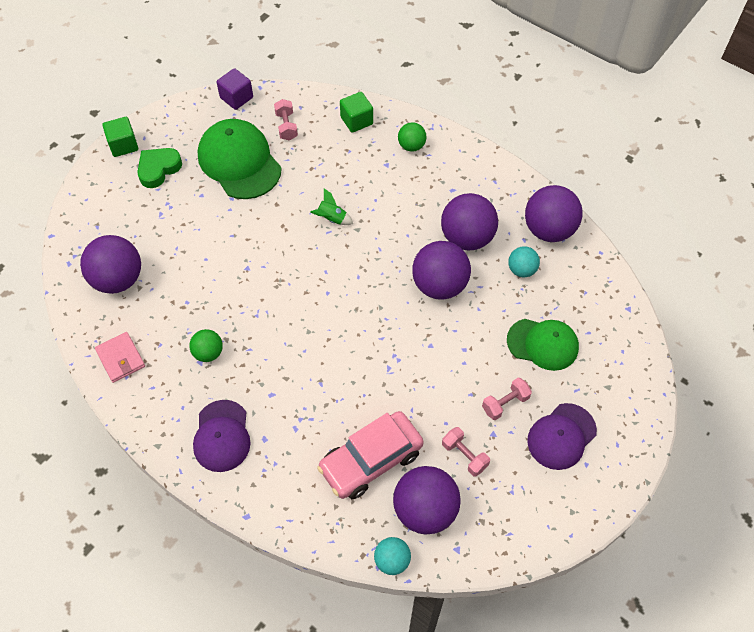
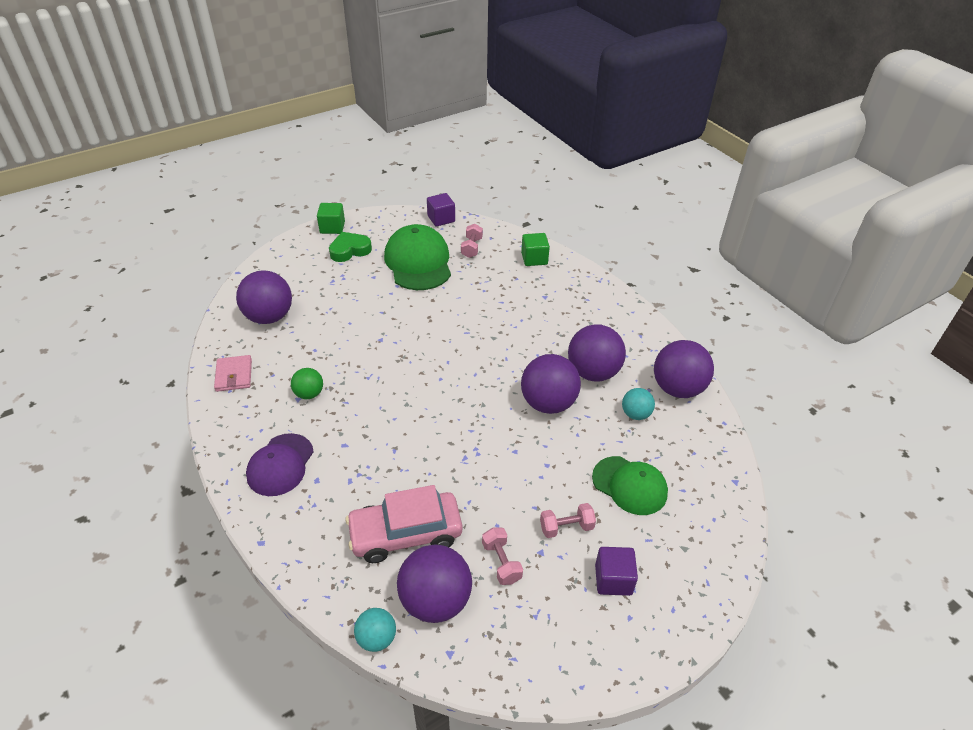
camera: 20 degrees right, 15 degrees down
green rocket [310,188,353,225] -> none
green ball [398,122,427,152] -> none
purple cap [527,403,597,470] -> purple cube [595,547,638,596]

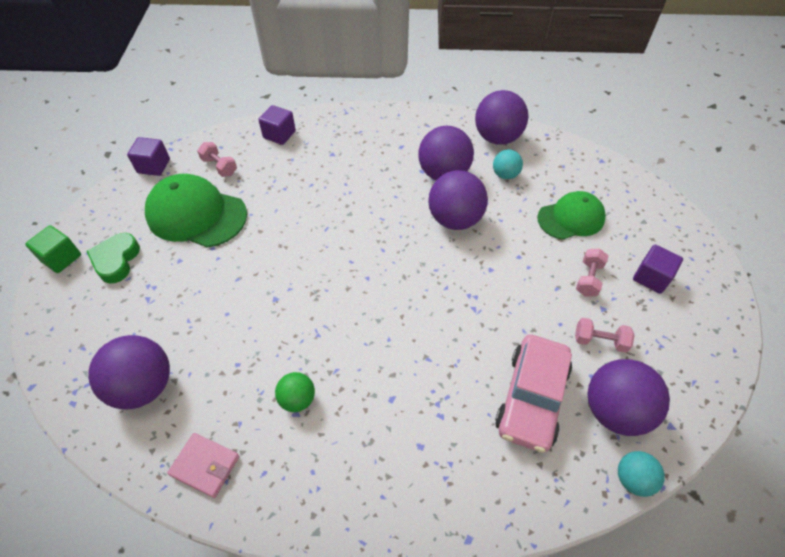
camera: 55 degrees left, 10 degrees up
purple cap [246,433,314,496] -> none
green cube [521,233,550,266] -> purple cube [259,105,296,145]

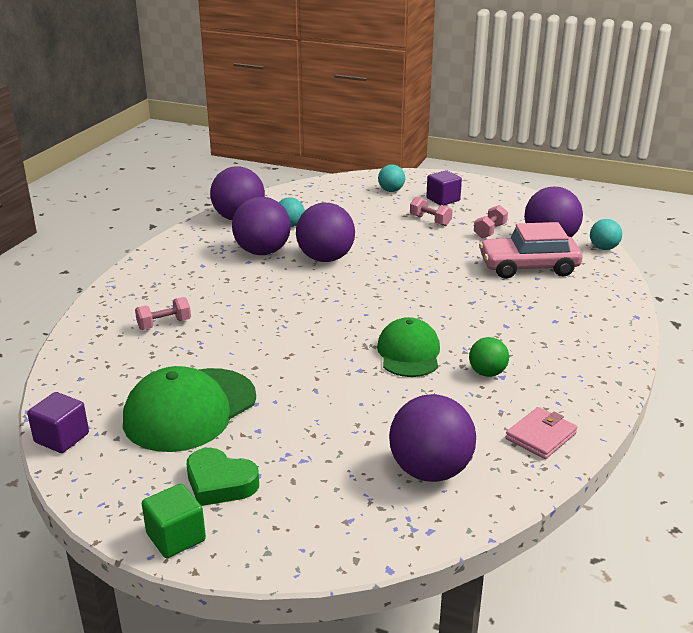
camera: 70 degrees left, 25 degrees down
pink dumbbell [197,142,237,177] -> pink dumbbell moved to [135,297,191,330]
purple cube [259,105,296,145] -> none
pink car [495,335,572,453] -> pink car turned 135 degrees clockwise [479,222,583,279]
green cap [537,191,606,240] -> green cap moved to [377,317,440,377]
none -> turquoise ball [378,164,405,192]

